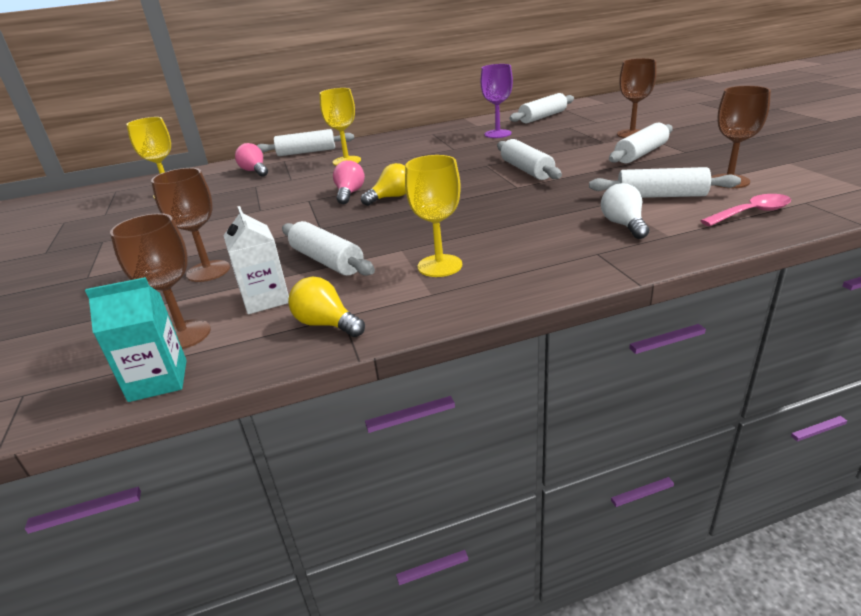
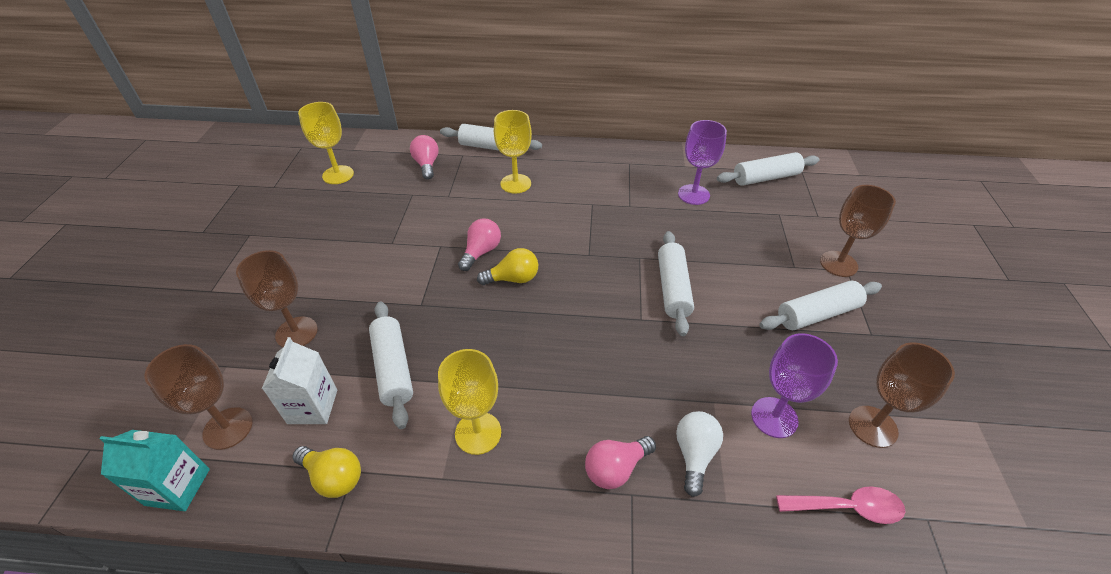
camera: 20 degrees right, 15 degrees up
yellow light bulb [288,277,365,337] -> yellow light bulb turned 150 degrees clockwise [292,446,361,498]
white rolling pin [589,167,741,198] -> purple goblet [751,333,838,438]
none -> pink light bulb [585,436,656,489]

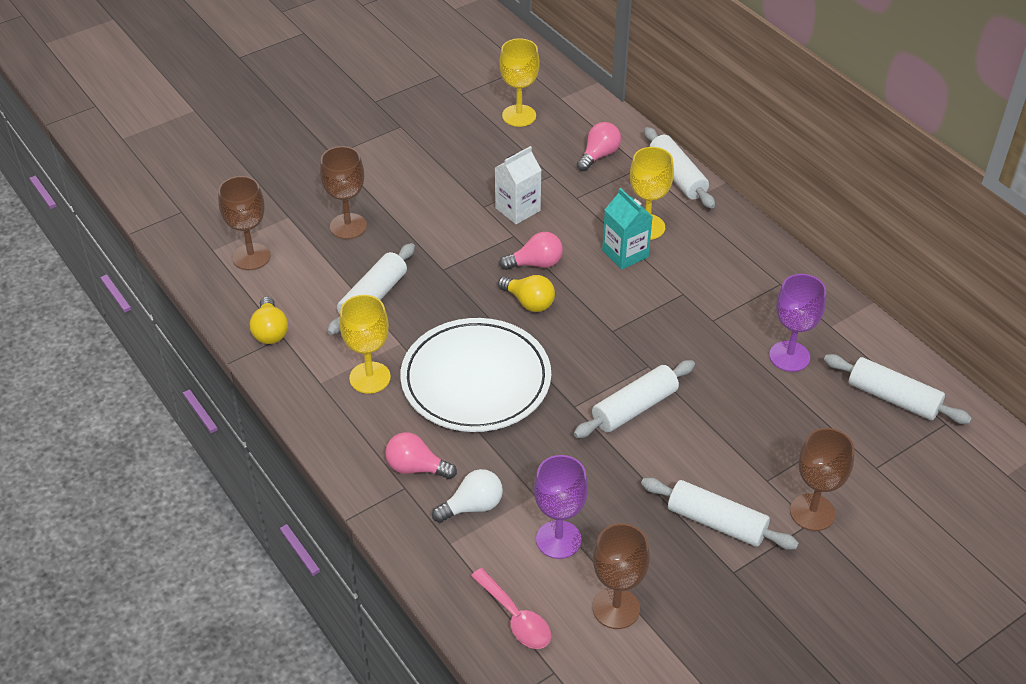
camera: 50 degrees right, 0 degrees up
turquoise carton [99,430,210,511] -> turquoise carton moved to [602,188,653,270]
white carton [262,337,337,424] -> white carton moved to [495,146,541,224]
none -> white plate [400,318,551,432]

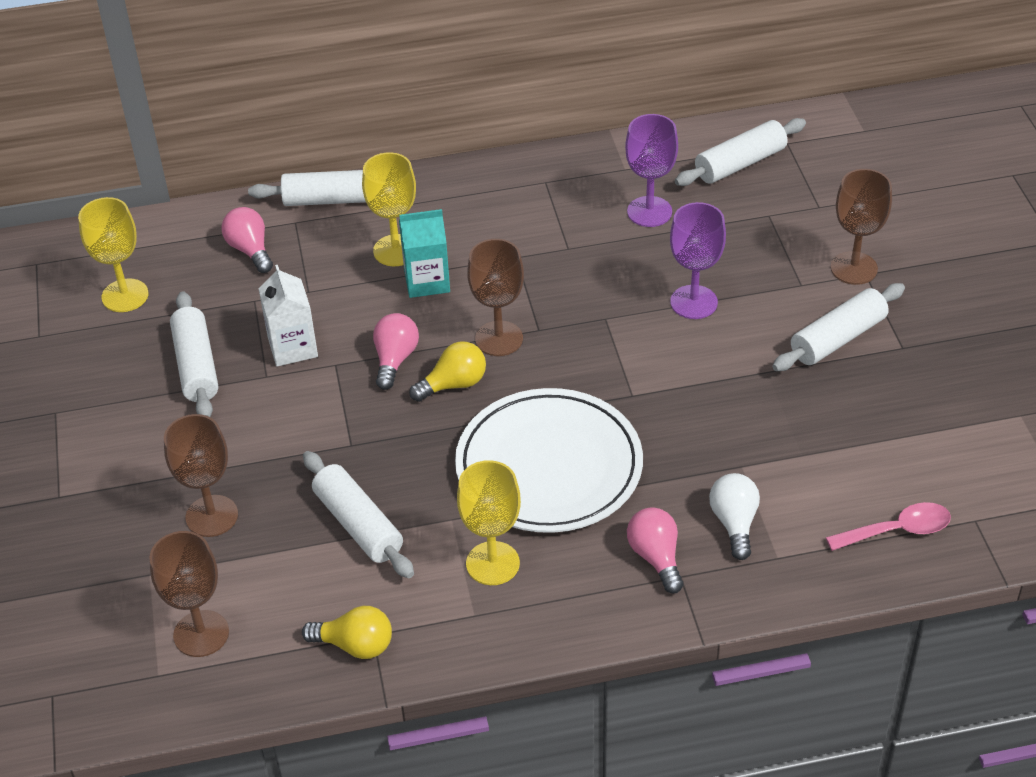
camera: 65 degrees left, 0 degrees up
pink light bulb [385,432,457,479] -> pink light bulb turned 120 degrees clockwise [627,507,683,593]
purple goblet [534,455,588,559] -> purple goblet moved to [670,202,726,319]
white rolling pin [574,360,695,438] -> white rolling pin moved to [170,291,218,417]
brown goblet [593,523,650,629] -> brown goblet moved to [467,239,524,356]

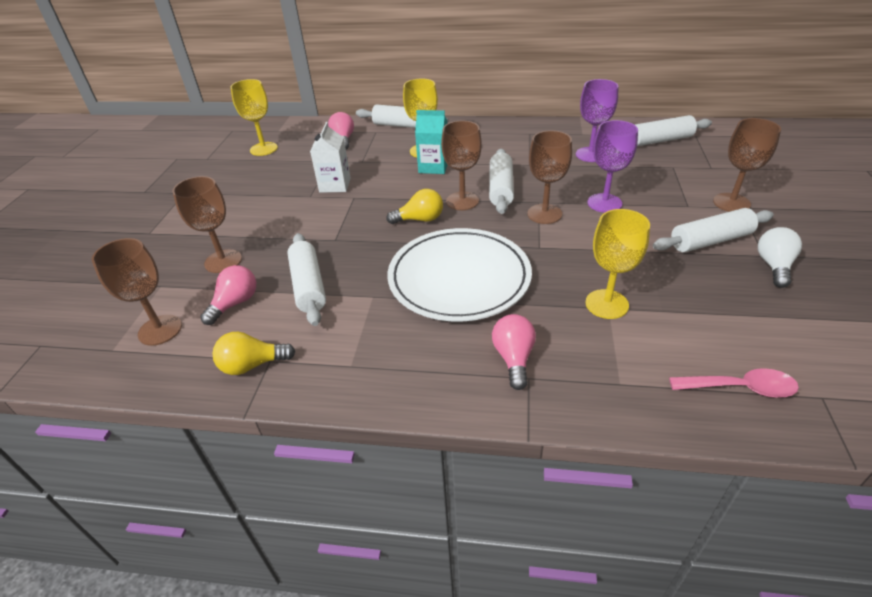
camera: 20 degrees right, 5 degrees down
white rolling pin [170,291,218,417] -> white rolling pin moved to [489,149,514,214]
yellow light bulb [302,606,392,659] -> yellow light bulb turned 135 degrees clockwise [212,332,295,375]
pink light bulb [373,313,419,390] -> pink light bulb moved to [200,265,256,325]
yellow goblet [457,460,521,585] -> yellow goblet moved to [585,209,650,319]
white light bulb [709,473,760,560] -> white light bulb moved to [758,227,802,288]
none -> brown goblet [527,130,572,224]

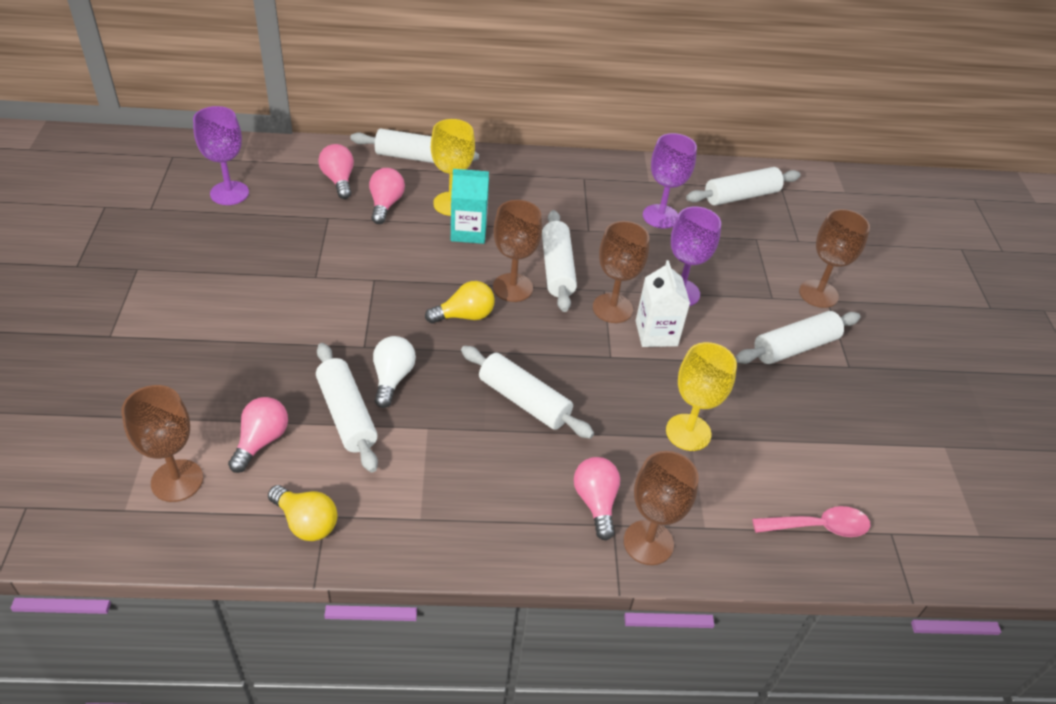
camera: 15 degrees left, 5 degrees up
brown goblet [172,176,242,273] -> brown goblet moved to [624,451,699,565]
yellow light bulb [212,332,295,375] -> yellow light bulb turned 120 degrees counterclockwise [268,485,337,541]
yellow goblet [230,79,278,156] -> purple goblet [193,106,249,205]
white carton [310,122,351,193] -> white carton moved to [636,260,690,347]
white plate [387,228,532,322] -> white rolling pin [461,346,594,439]
white light bulb [758,227,802,288] -> white light bulb moved to [373,336,416,408]
none -> pink light bulb [369,168,405,224]

